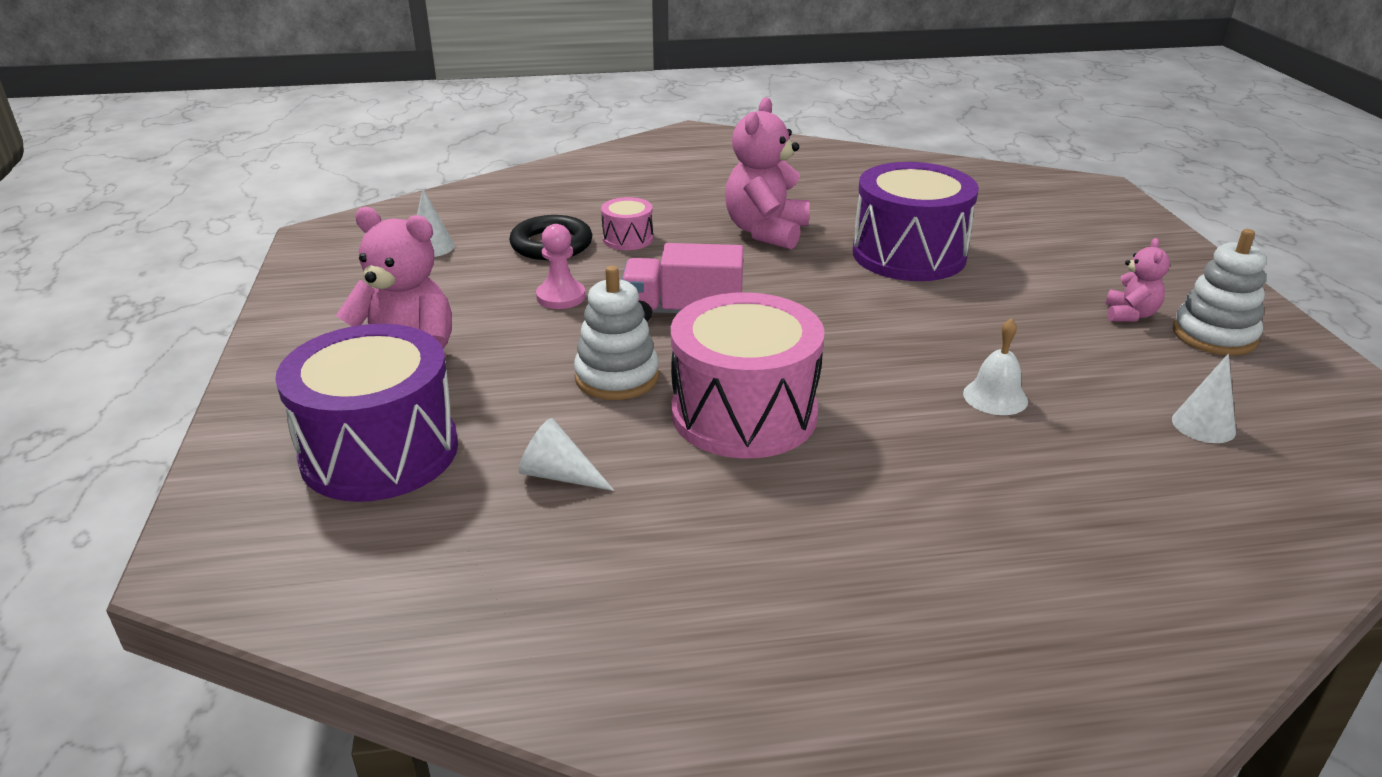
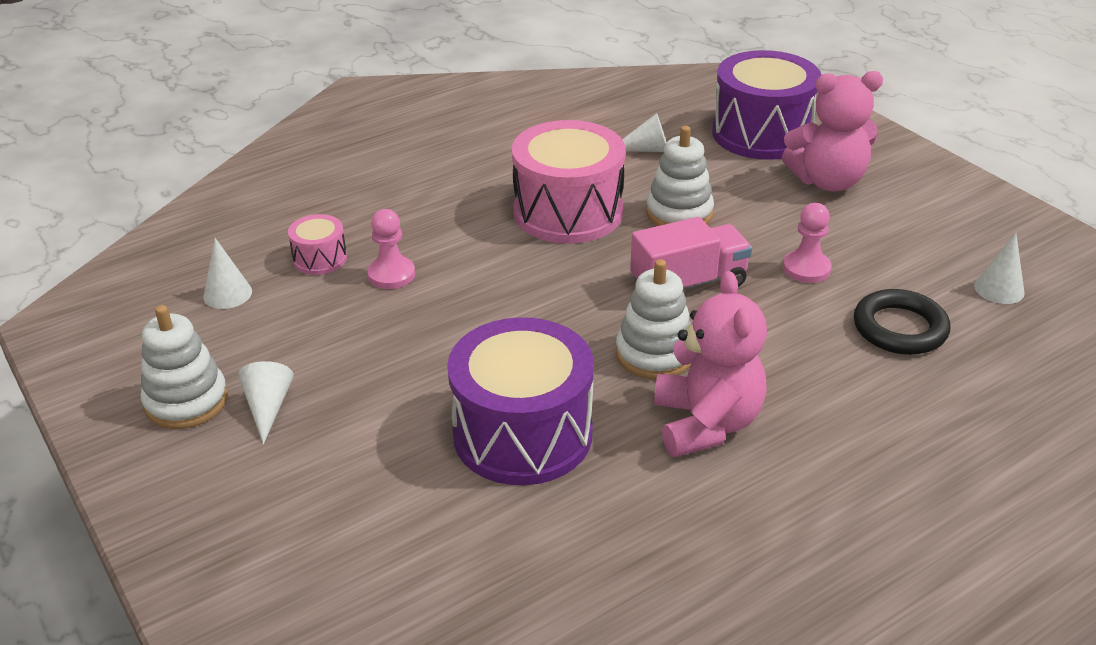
camera: 155 degrees right, 5 degrees up
pink drum [601,197,653,250] -> pink drum moved to [288,214,347,275]
white bell [963,318,1028,415] -> pink pawn [367,209,415,289]
pink teddy bear [1106,238,1170,322] -> white cone [238,361,294,444]
none -> white stacking toy [616,259,691,380]

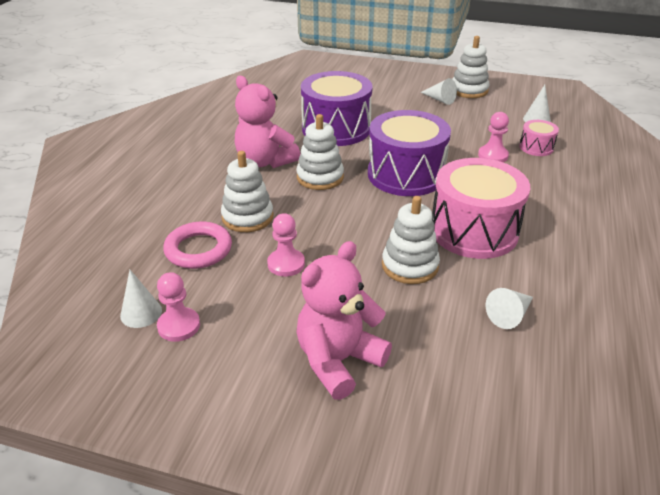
camera: 140 degrees right, 0 degrees up
pink truck [630,217,752,289] -> none
purple drum [712,50,821,160] -> purple drum moved to [368,110,451,196]
black ring [854,289,950,355] -> pink ring [163,222,232,269]
none -> pink pawn [157,272,200,342]
none -> white stacking toy [221,151,274,232]

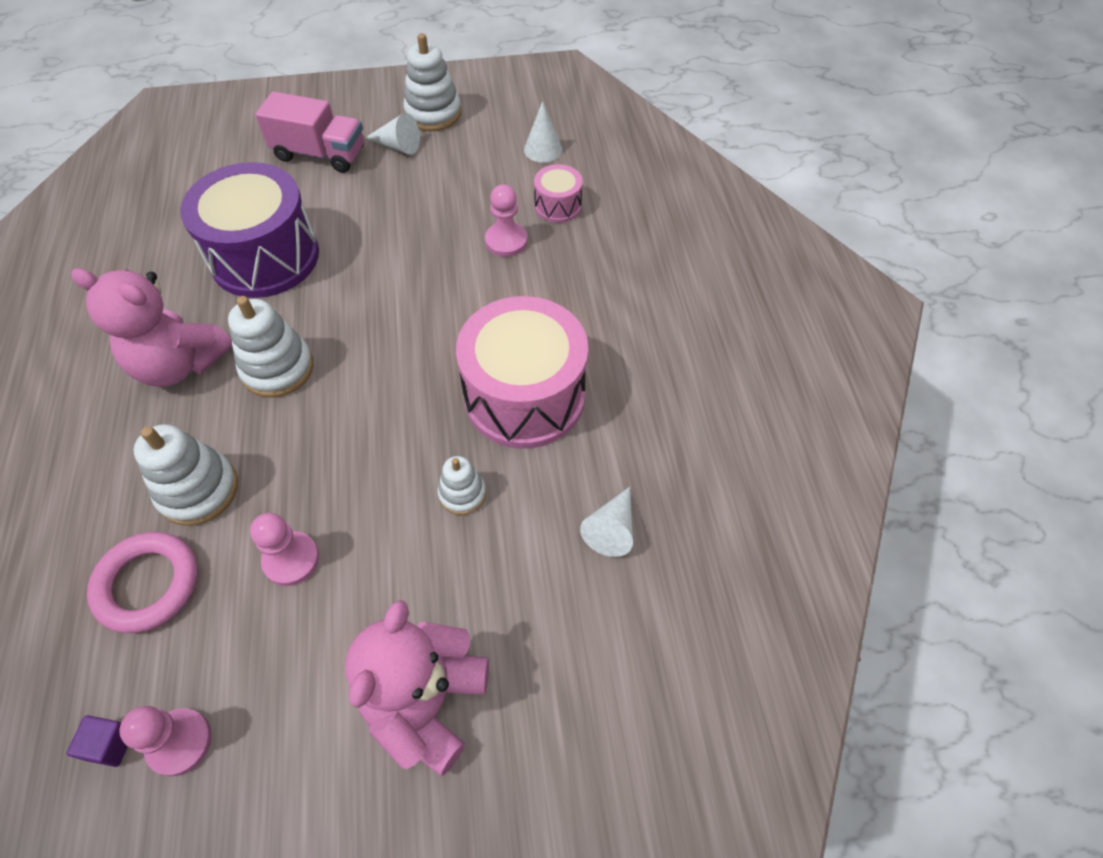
camera: 25 degrees left, 20 degrees up
white cone [120,270,162,328] -> purple cube [66,715,128,767]
purple drum [368,110,451,196] -> none
white stacking toy [382,196,440,284] -> white stacking toy [437,456,486,515], size x0.60
none -> pink truck [255,91,364,173]

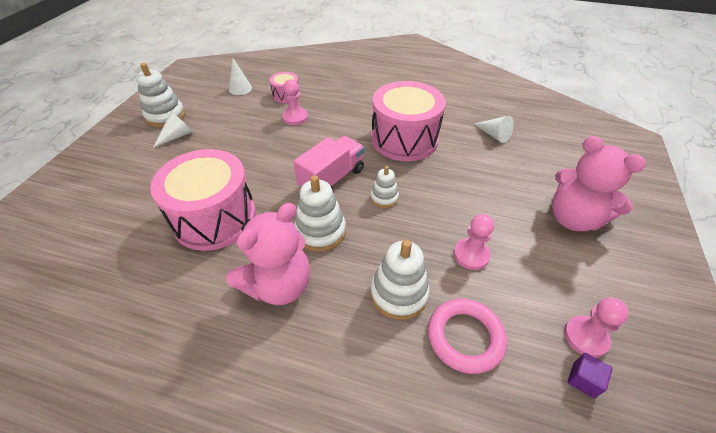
camera: 65 degrees left, 10 degrees down
purple drum [180,162,319,298] -> pink drum [150,149,256,251]
pink truck [255,91,364,173] -> pink truck moved to [293,136,364,190]
white stacking toy [437,456,486,515] -> white stacking toy moved to [370,166,399,208]

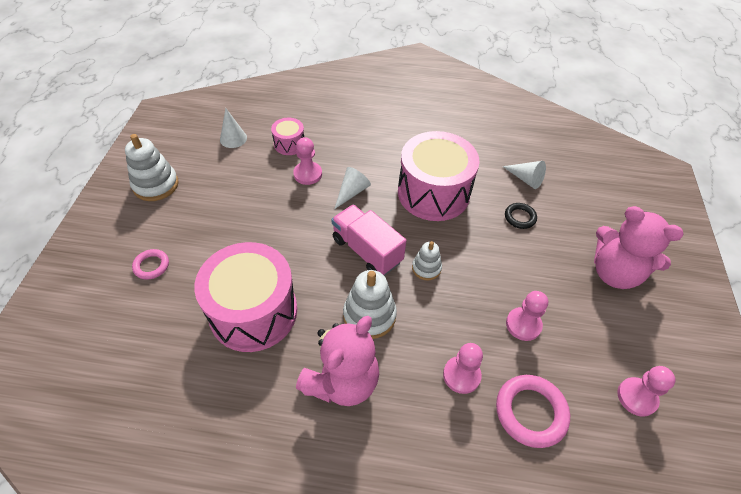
camera: 10 degrees left, 5 degrees up
white cone [153,111,192,148] -> white cone moved to [335,167,371,209]
pink truck [293,136,364,190] -> pink truck turned 75 degrees counterclockwise [331,205,406,276]
white stacking toy [370,240,430,320] -> pink pawn [443,343,483,394]
purple cube [568,353,612,398] -> none
none -> pink ring [132,249,169,280]
none -> black ring [505,203,537,229]

